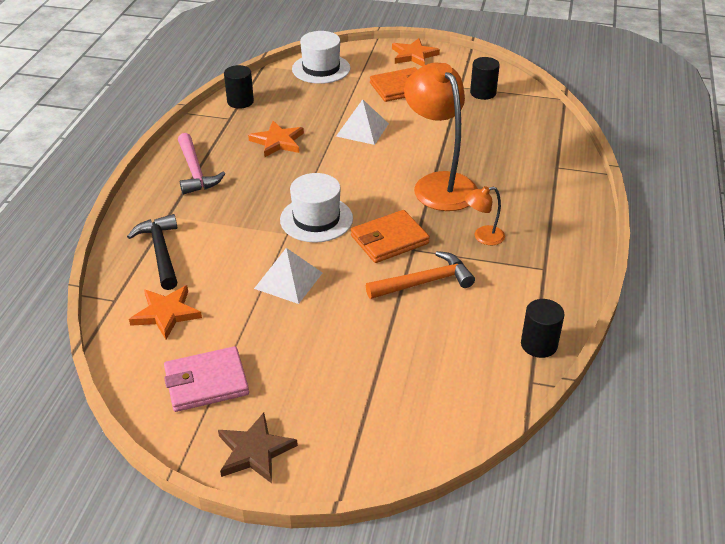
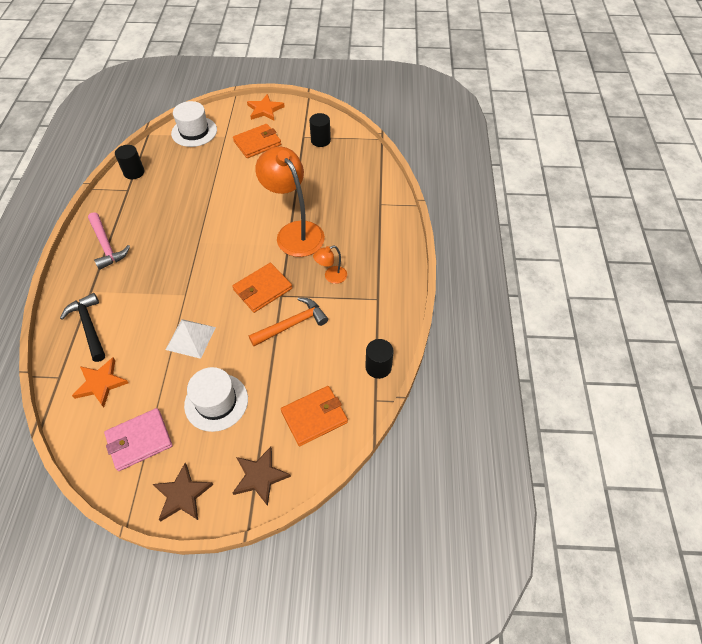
camera: 10 degrees left, 15 degrees up
orange star [248,121,304,157] -> none
white hat [280,173,353,243] -> white hat moved to [184,367,248,432]
white pyramid [336,99,389,145] -> none
none -> brown star [233,447,291,506]
none -> orange wallet [281,386,348,446]

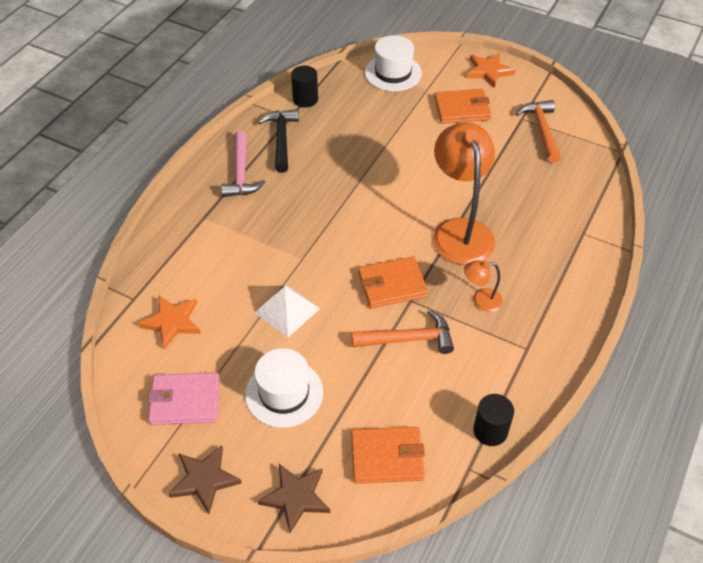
camera: 25 degrees right, 5 degrees down
black hammer [60,293,105,362] -> black hammer moved to [258,109,299,173]
black cylinder [309,113,331,147] -> orange hammer [516,100,561,163]

